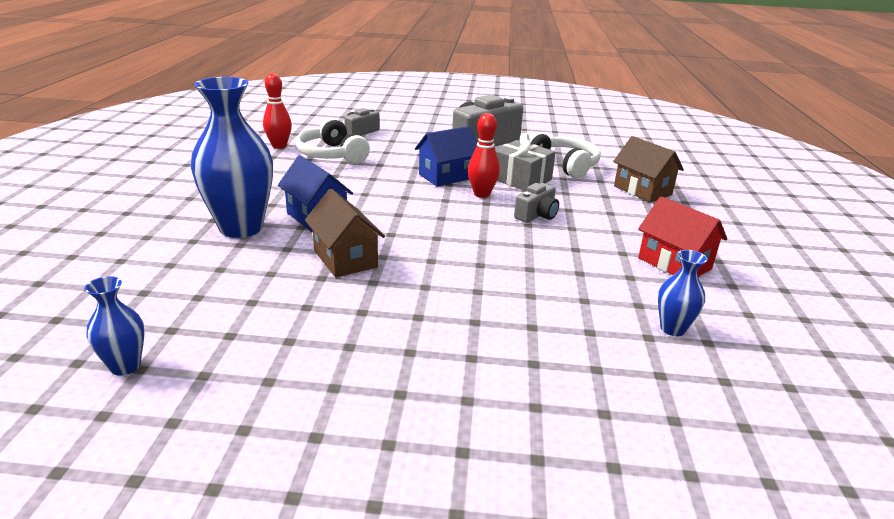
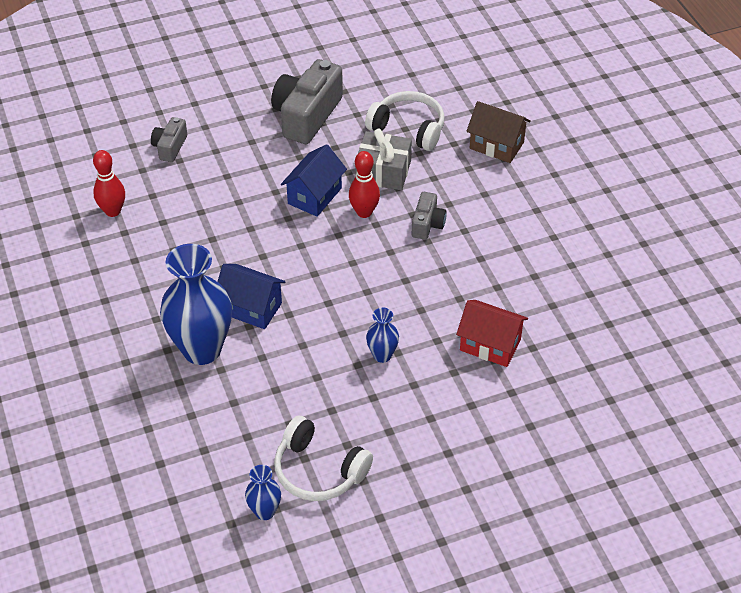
camera: 25 degrees left, 20 degrees up
white headphones [296,118,370,164] -> white headphones moved to [274,416,373,501]
brown house [305,188,385,278] -> none
red house [638,196,727,277] -> red house moved to [456,300,528,367]
blue vase [658,250,708,336] -> blue vase moved to [366,308,399,363]

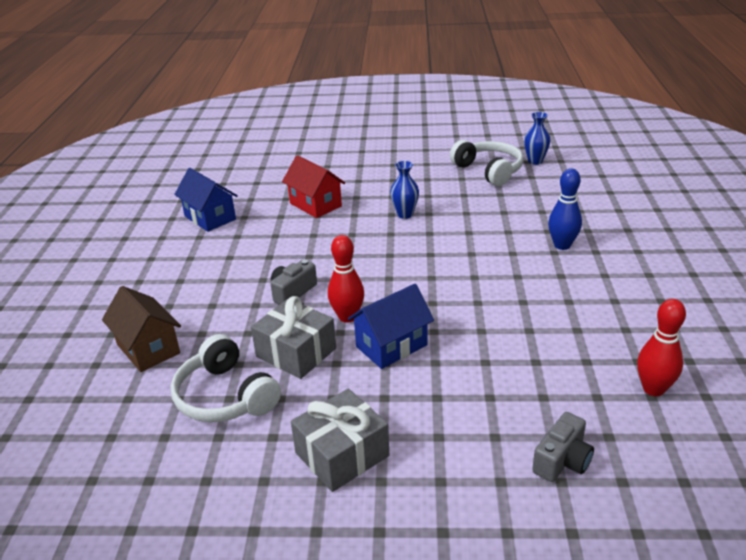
camera: 155 degrees left, 15 degrees down
blue vase [160,244,232,365] -> blue bowling pin [548,168,582,250]
blue house [218,264,286,329] -> blue house moved to [174,168,238,232]
grey camera [271,59,343,144] -> grey gift [291,389,389,492]

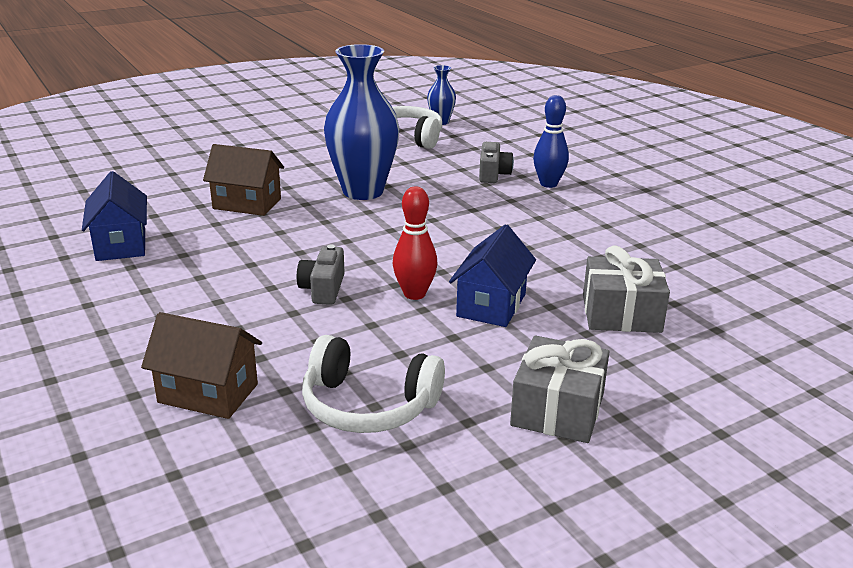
camera: 35 degrees left, 5 degrees down
blue house [174,168,238,232] -> blue house turned 60 degrees clockwise [82,171,147,261]
grey gift [251,296,336,379] -> grey gift moved to [583,245,670,333]
red house [282,155,345,218] -> brown house [203,144,284,216]
blue vase [390,161,419,219] -> blue vase [324,44,400,200], size x2.13
grey camera [532,412,594,482] -> grey camera moved to [479,142,514,183]
red bowling pin [637,299,686,396] -> none

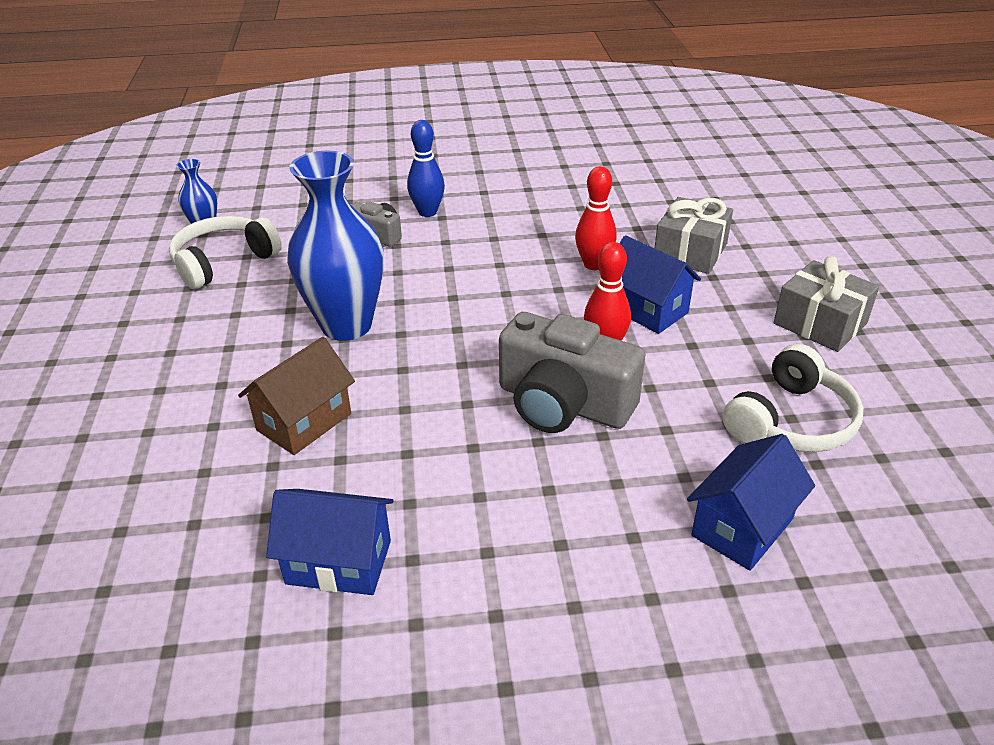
camera: 65 degrees left, 10 degrees up
brown house [141,312,262,419] -> blue house [687,434,815,571]
grey camera [297,245,345,305] -> grey camera [499,312,645,433], size x1.95
none -> red bowling pin [575,166,617,270]

